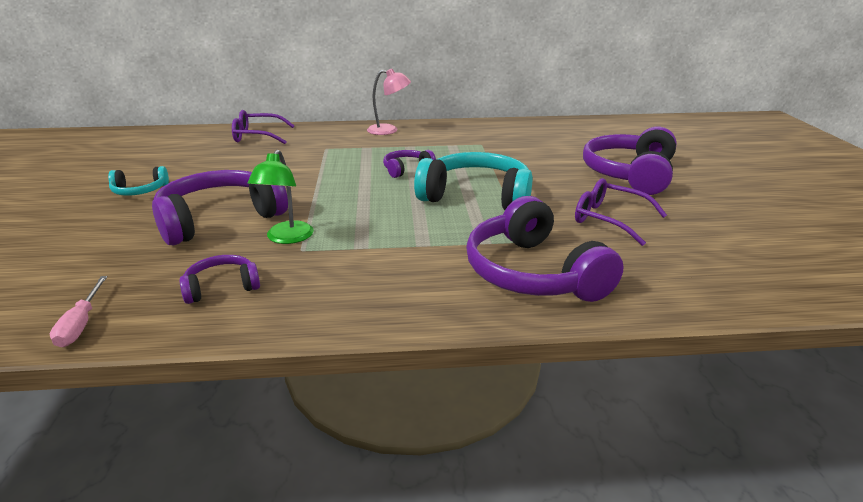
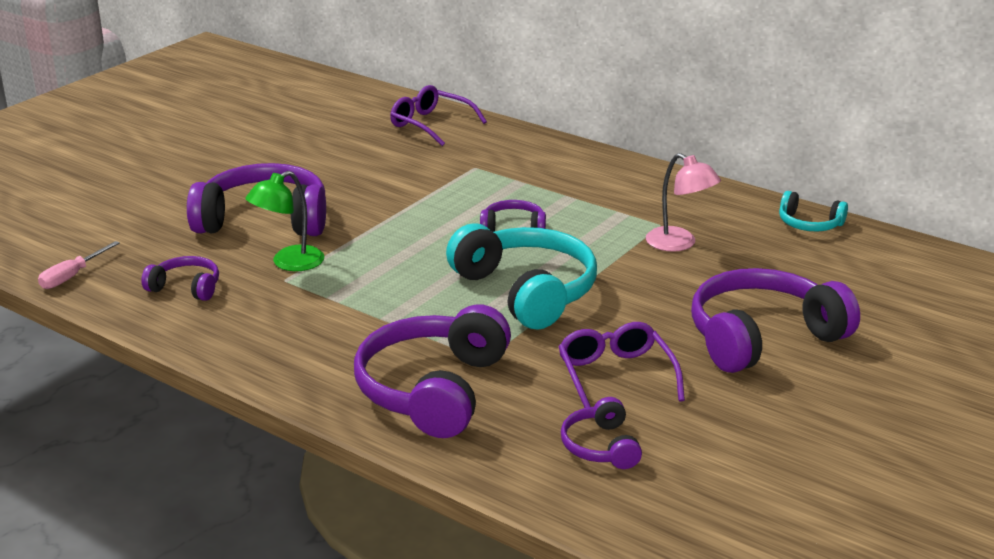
camera: 40 degrees right, 0 degrees up
turquoise headphones [108,166,169,196] -> turquoise headphones moved to [779,191,848,231]
pink lamp [367,69,411,135] -> pink lamp moved to [646,153,721,252]
none -> purple headphones [561,397,642,469]

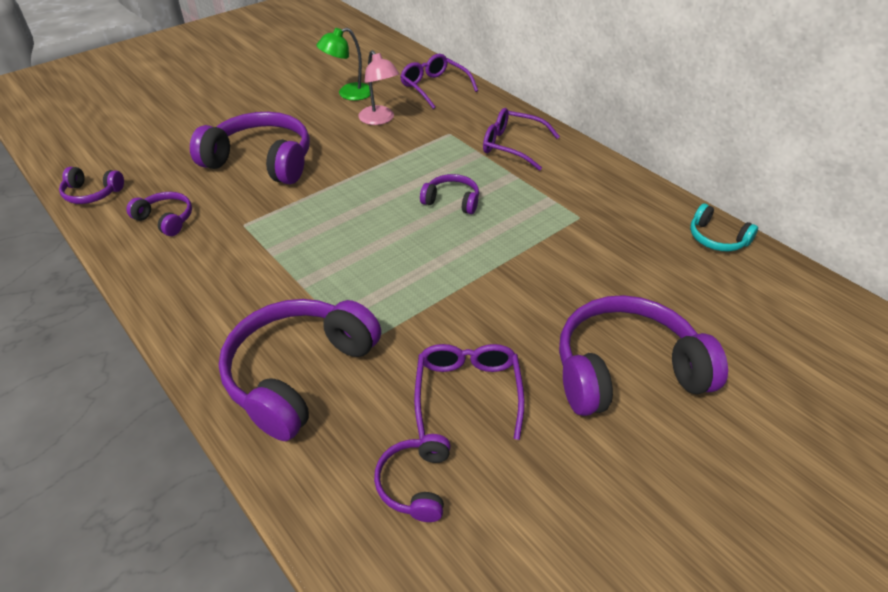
camera: 15 degrees right, 15 degrees up
pink screwdriver [38,241,120,289] -> purple headphones [59,167,124,204]
green lamp [246,171,324,271] -> green lamp moved to [316,28,370,101]
turquoise headphones [446,223,597,330] -> none
pink lamp [646,153,721,252] -> pink lamp moved to [358,50,399,125]
none -> purple glasses [483,108,560,171]

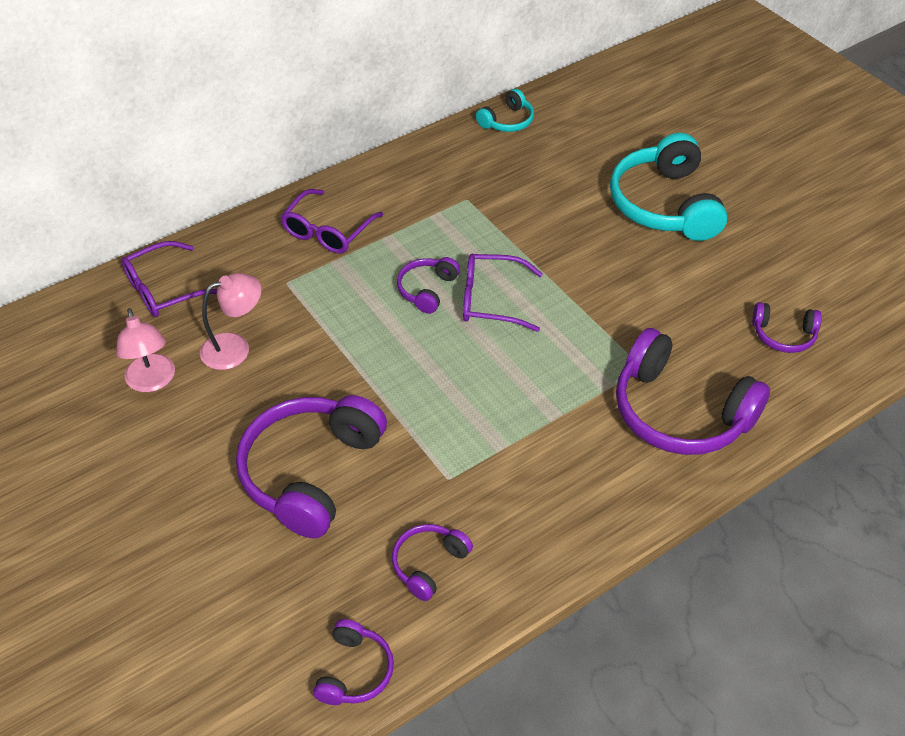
camera: 85 degrees left, 5 degrees up
green lamp [316,28,370,101] -> pink lamp [116,308,175,392]
purple glasses [414,344,525,440] -> purple glasses moved to [463,254,543,332]
purple headphones [559,295,728,416] -> turquoise headphones [610,133,728,241]

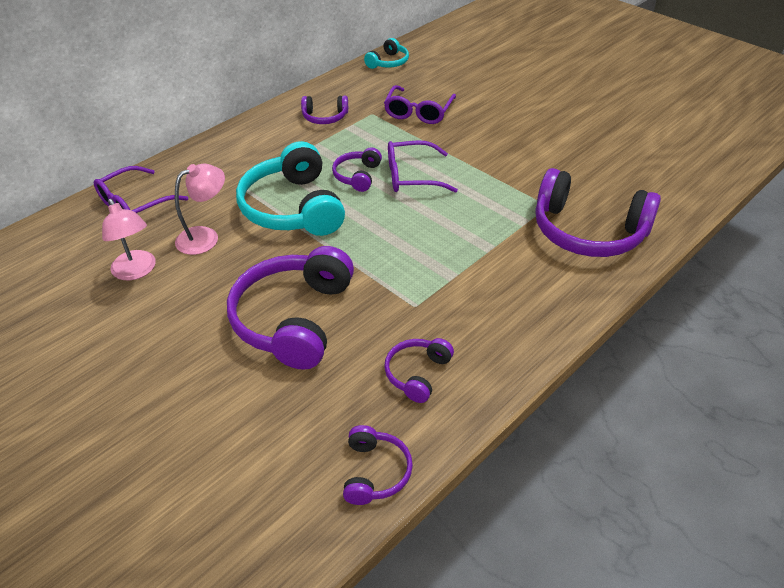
camera: 10 degrees left, 5 degrees down
purple glasses [281,189,383,253] -> purple glasses moved to [384,85,456,124]
turquoise headphones [610,133,728,241] -> turquoise headphones moved to [236,141,345,236]
purple headphones [752,302,822,353] -> purple headphones moved to [301,96,348,124]

